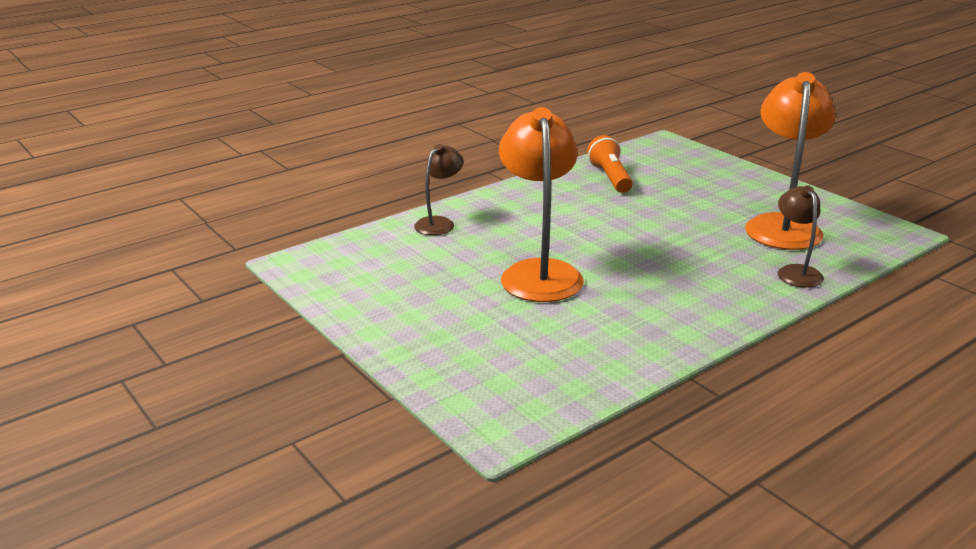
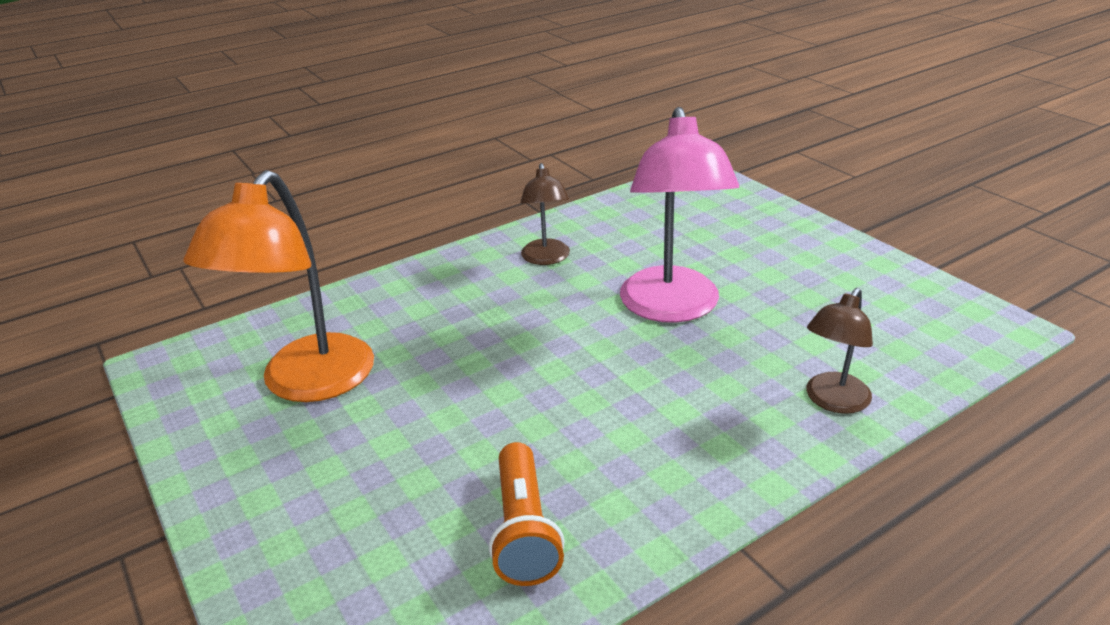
camera: 175 degrees left, 5 degrees up
orange lamp [499,107,584,302] -> pink lamp [620,107,739,323]
brown lamp [778,185,824,288] -> brown lamp moved to [520,163,570,265]

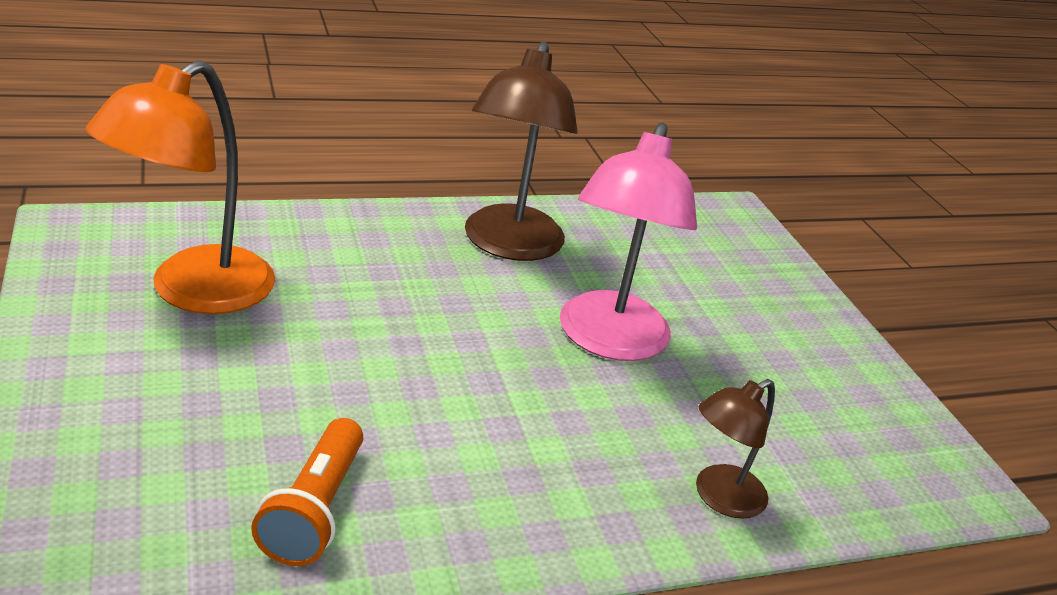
camera: 10 degrees right, 0 degrees up
brown lamp [520,163,570,265] -> brown lamp [465,42,578,261], size x1.85

